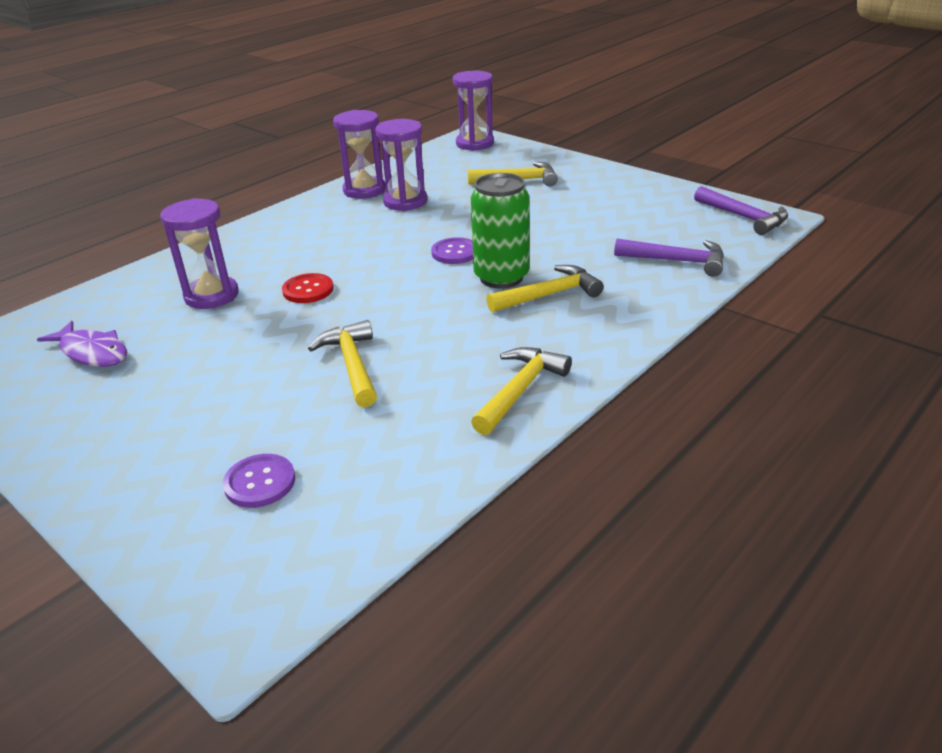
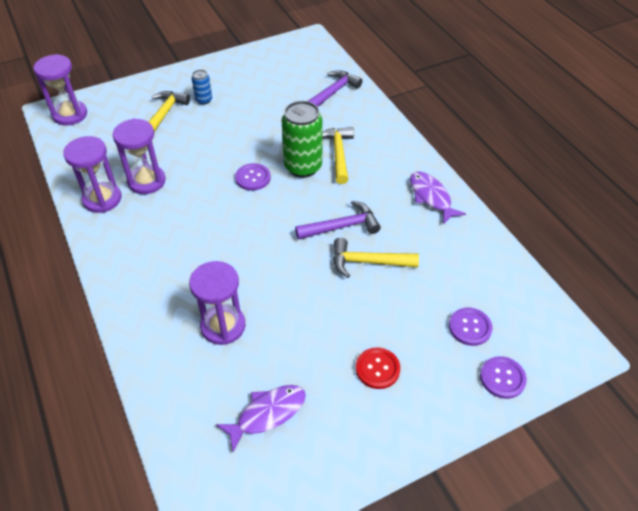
camera: 70 degrees left, 15 degrees up
red button [282,273,334,303] -> red button moved to [356,347,400,389]
yellow hammer [471,347,572,435] -> purple fish [410,171,466,224]
purple hammer [694,186,788,235] -> purple hammer moved to [295,201,381,240]
none -> blue can [192,70,212,105]
none -> purple button [480,356,527,399]

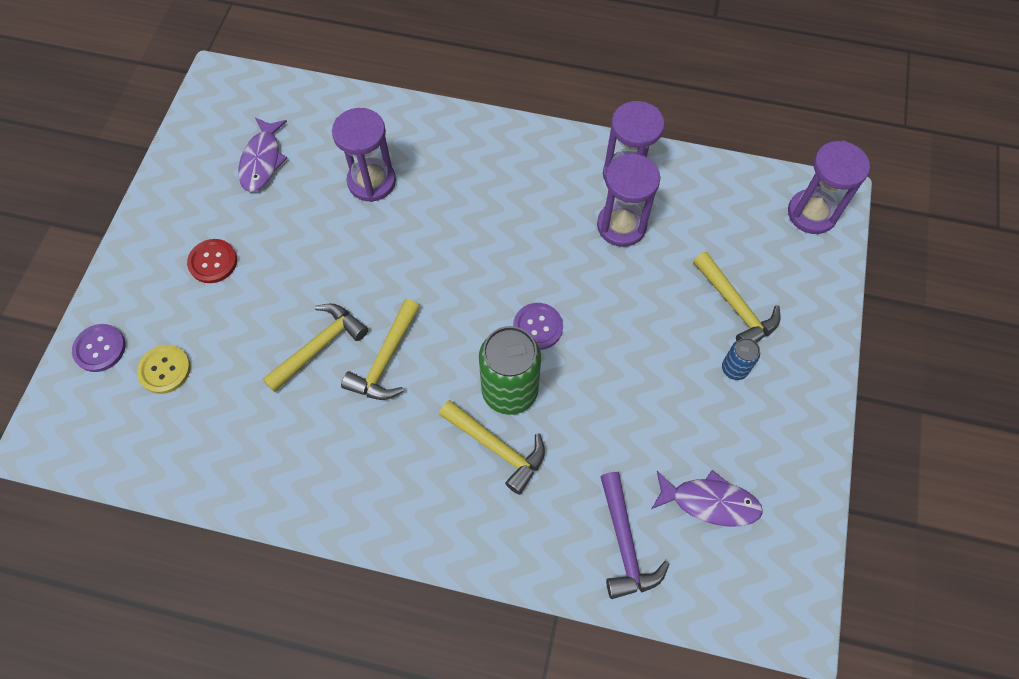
camera: 130 degrees right, 15 degrees up
purple hammer [295,201,381,240] -> yellow hammer [341,299,420,400]
purple fish [410,171,466,224] -> purple fish moved to [652,470,763,527]
purple button [449,307,492,346] -> yellow button [137,345,191,394]

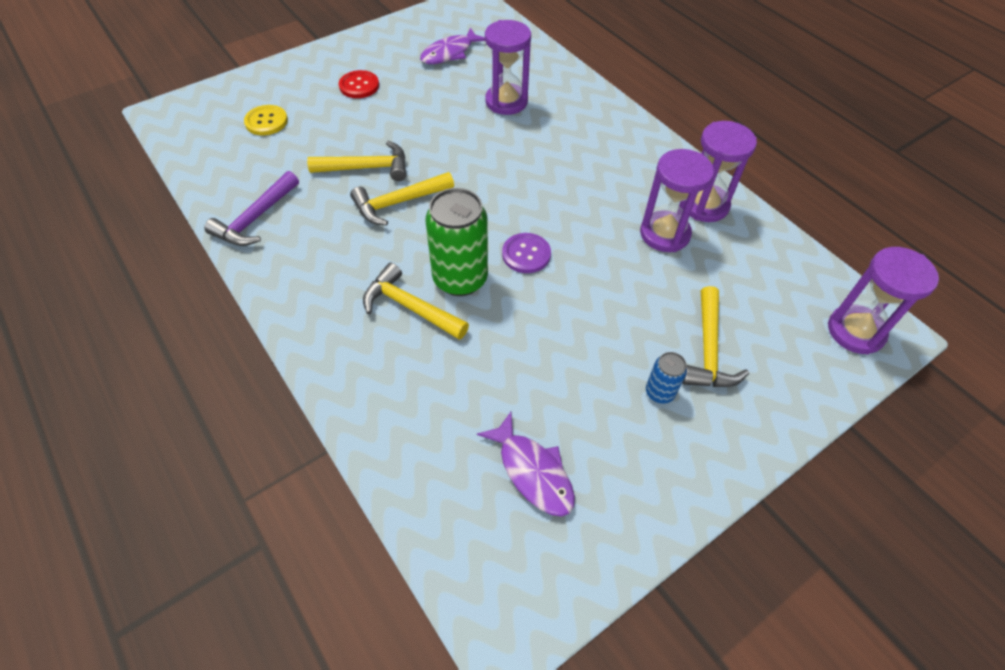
camera: 40 degrees right, 10 degrees down
purple button [72,324,126,372] -> none
yellow hammer [439,400,545,495] -> yellow hammer turned 135 degrees clockwise [363,263,469,340]
purple hammer [600,472,669,599] -> purple hammer moved to [204,171,299,246]

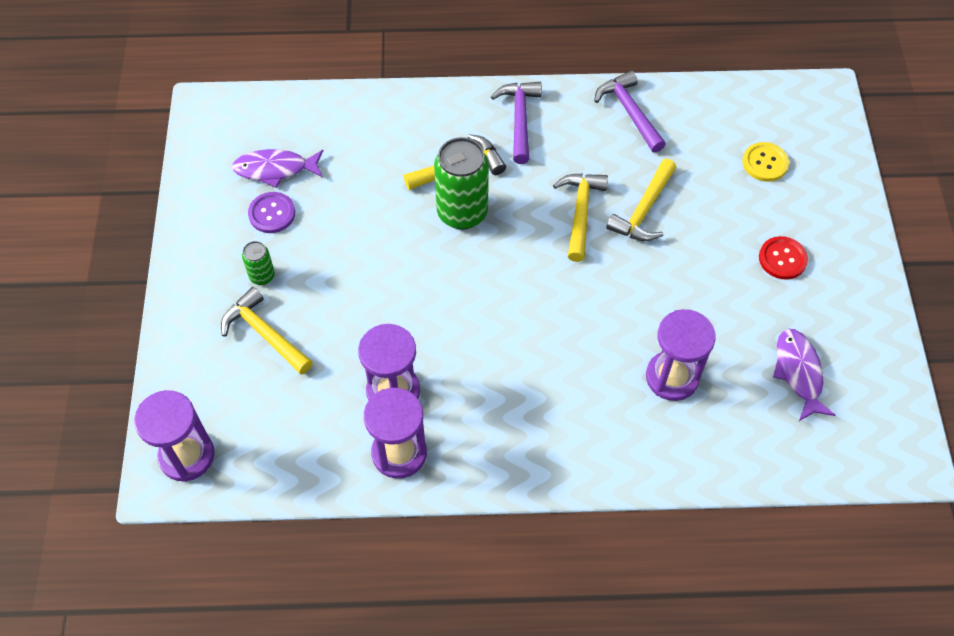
camera: 125 degrees right, 5 degrees up
purple button [502,233,551,273] -> purple button moved to [248,192,295,233]
blue can [646,352,687,404] -> green can [242,241,275,285]
none -> purple hammer [491,82,542,164]

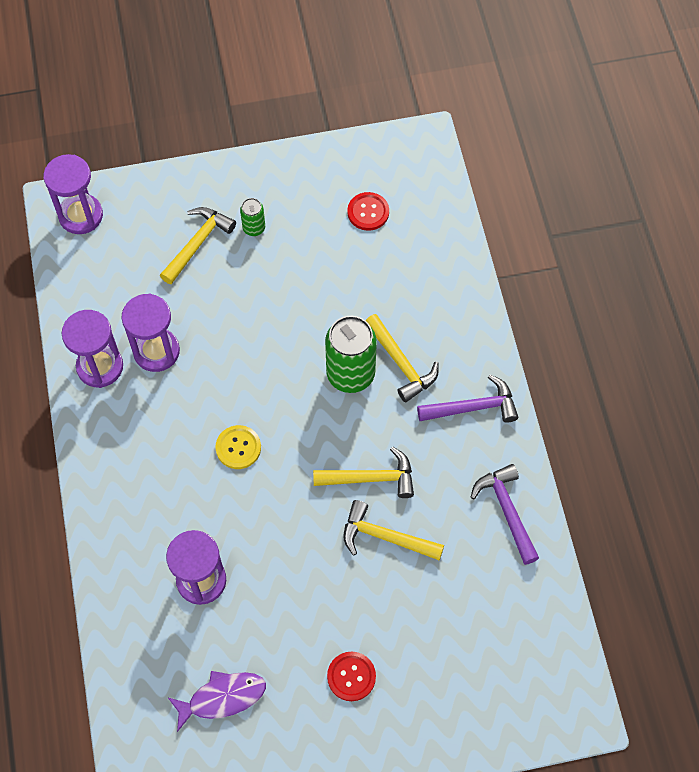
camera: 80 degrees right, 5 degrees up
purple fish [232,149,323,188] -> red button [347,192,389,231]
purple button [248,192,295,233] -> none
purple hammer [594,70,666,153] -> purple hammer turned 75 degrees counterclockwise [470,464,539,565]
yellow button [742,142,789,182] -> yellow button moved to [216,425,261,469]

